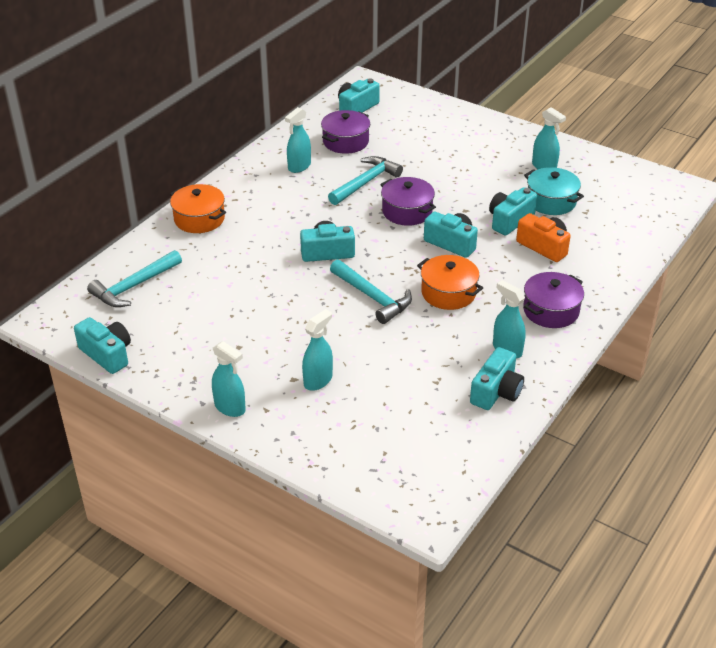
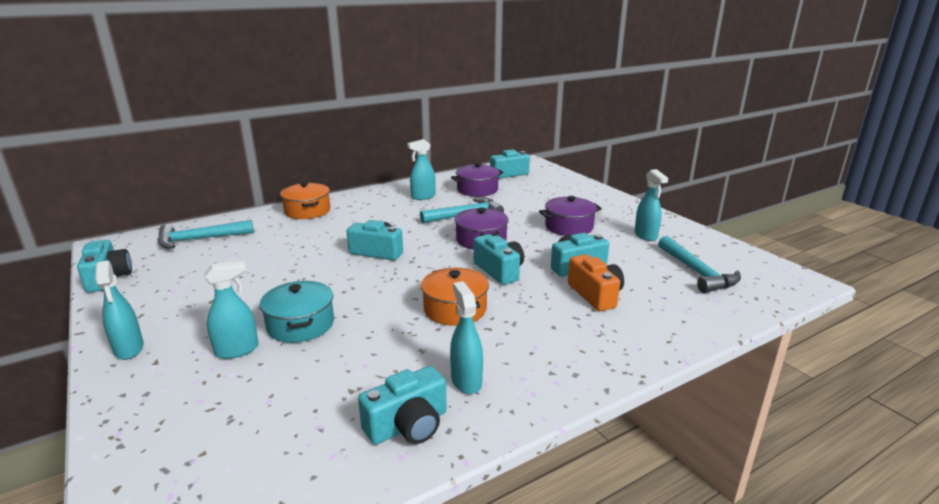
camera: 25 degrees right, 15 degrees down
turquoise hammer [330,259,412,324] -> turquoise hammer moved to [658,236,741,293]
purple pot [523,272,584,328] -> purple pot moved to [539,196,602,236]
turquoise pot [524,167,584,215] -> turquoise pot moved to [259,281,334,343]

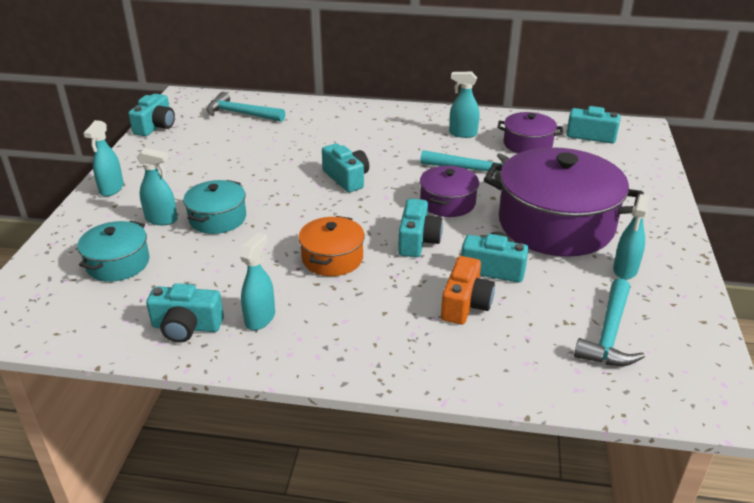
camera: 40 degrees right, 10 degrees up
orange pot [280,182,330,219] -> none
purple pot [539,196,602,236] -> purple pot [484,147,644,257], size x1.99
none -> turquoise pot [77,220,149,282]

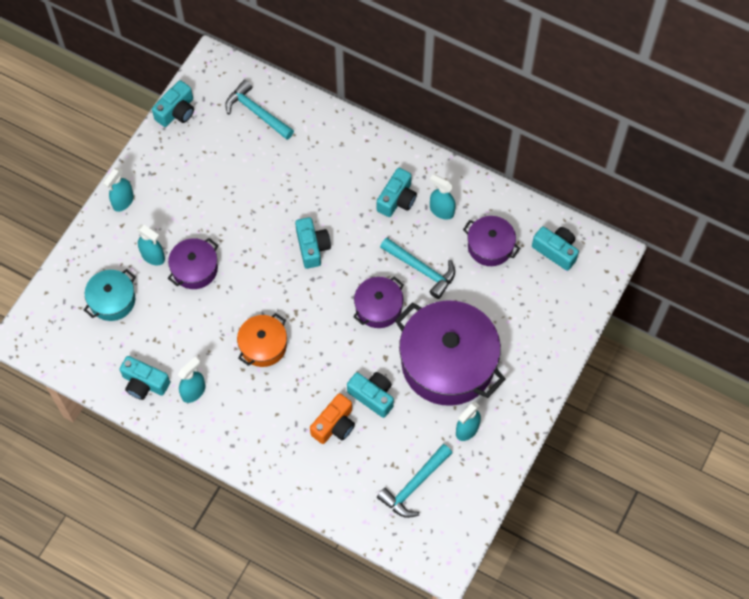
camera: 20 degrees right, 30 degrees up
turquoise pot [183,180,246,234] -> purple pot [168,238,218,289]
turquoise camera [398,199,443,257] -> turquoise camera moved to [377,168,417,217]

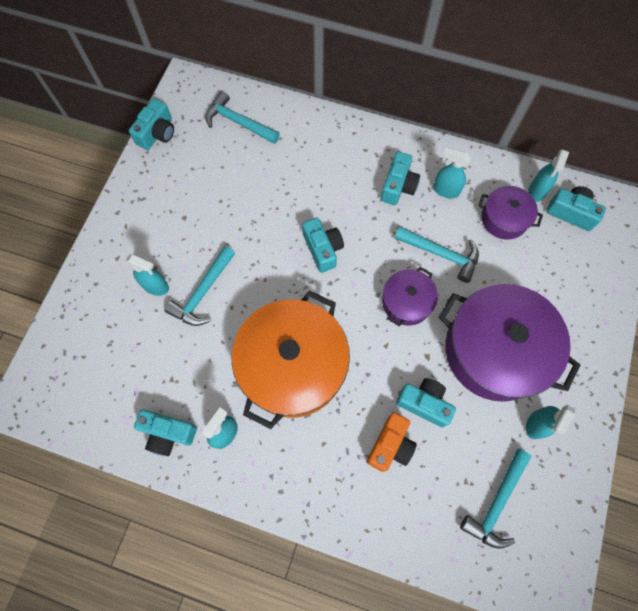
camera: 10 degrees left, 5 degrees up
turquoise pot [84,269,136,321] -> none
turquoise spray bottle [103,167,134,212] -> turquoise spray bottle moved to [528,149,569,202]
purple pot [168,238,218,289] -> turquoise hammer [164,246,235,326]
orange pot [237,313,287,367] -> orange pot [231,290,350,429], size x1.99

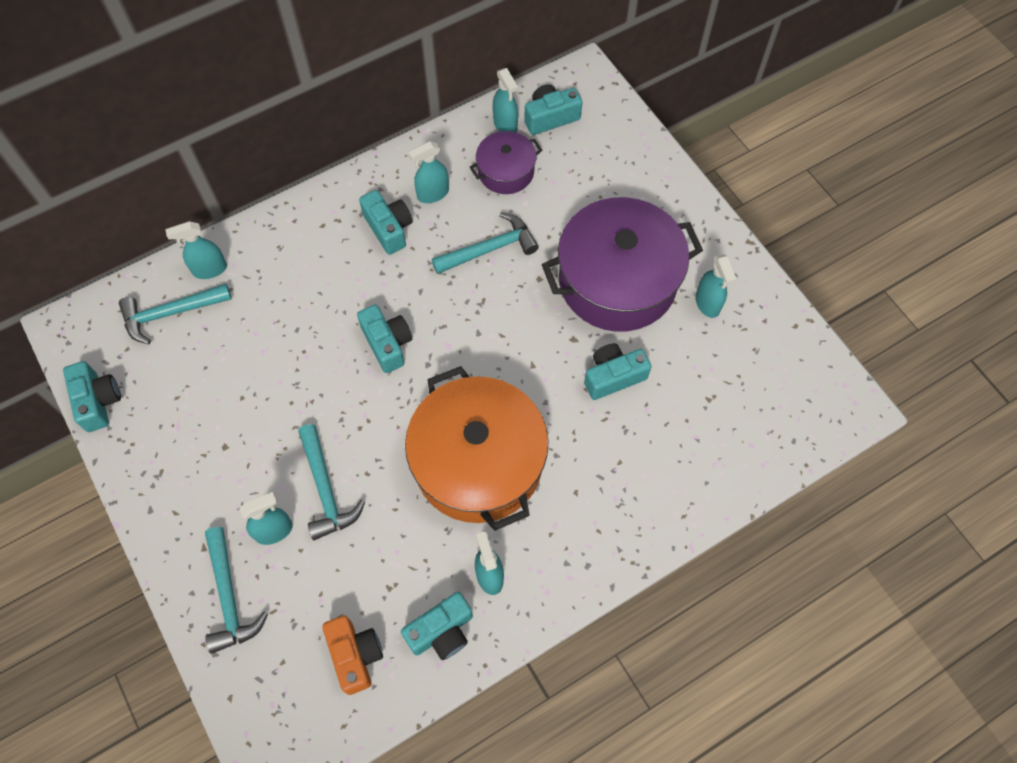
camera: 50 degrees left, 5 degrees down
turquoise camera [302,217,344,273] -> turquoise camera turned 45 degrees clockwise [357,305,412,373]
orange camera [367,412,417,472] -> orange camera moved to [322,615,383,695]
purple pot [382,267,438,326] -> none
turquoise hammer [460,449,532,549] -> turquoise hammer moved to [205,527,268,654]
none -> turquoise spray bottle [165,221,227,279]

